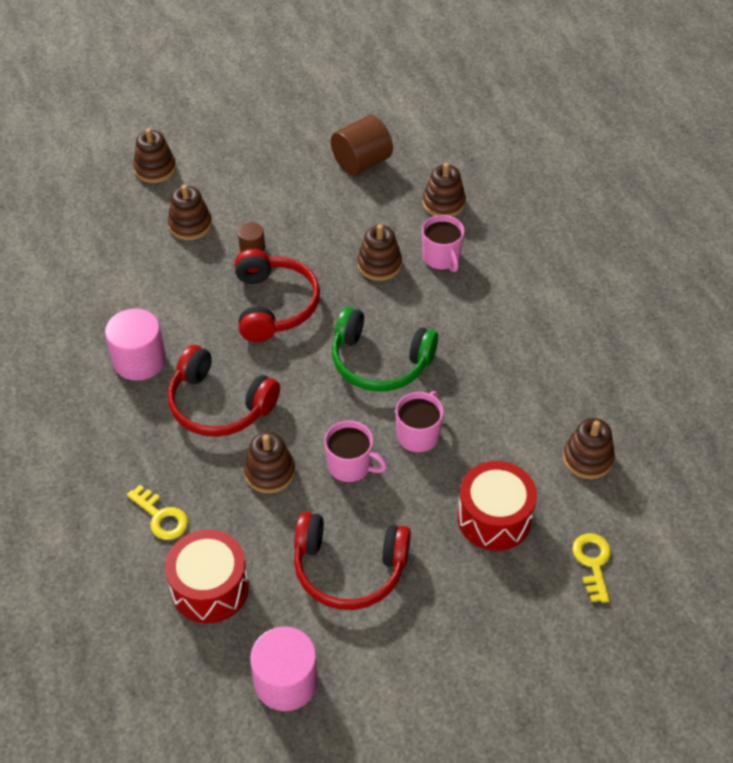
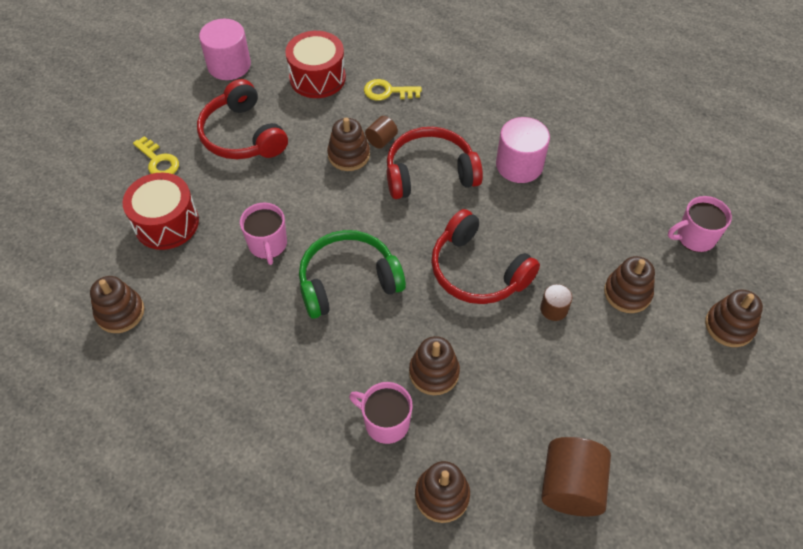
camera: 140 degrees right, 5 degrees up
red headphones [294,512,411,610] -> red headphones turned 90 degrees counterclockwise [197,79,288,159]
pink mug [324,420,387,483] -> pink mug moved to [668,196,732,252]
yellow key [572,533,611,603] -> yellow key moved to [133,136,179,174]
none -> brown cylinder [365,116,398,149]

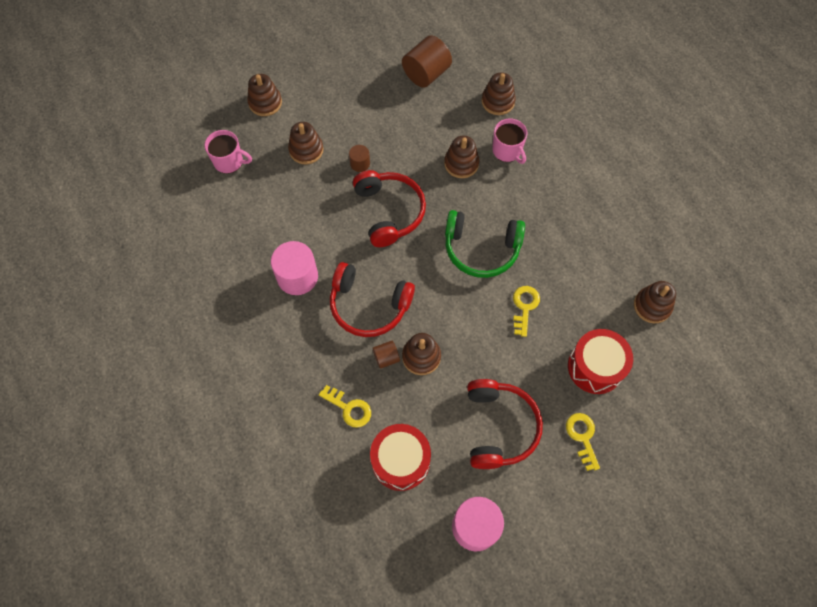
camera: 150 degrees left, 10 degrees up
pink mug [240,203,287,265] -> yellow key [513,286,540,337]

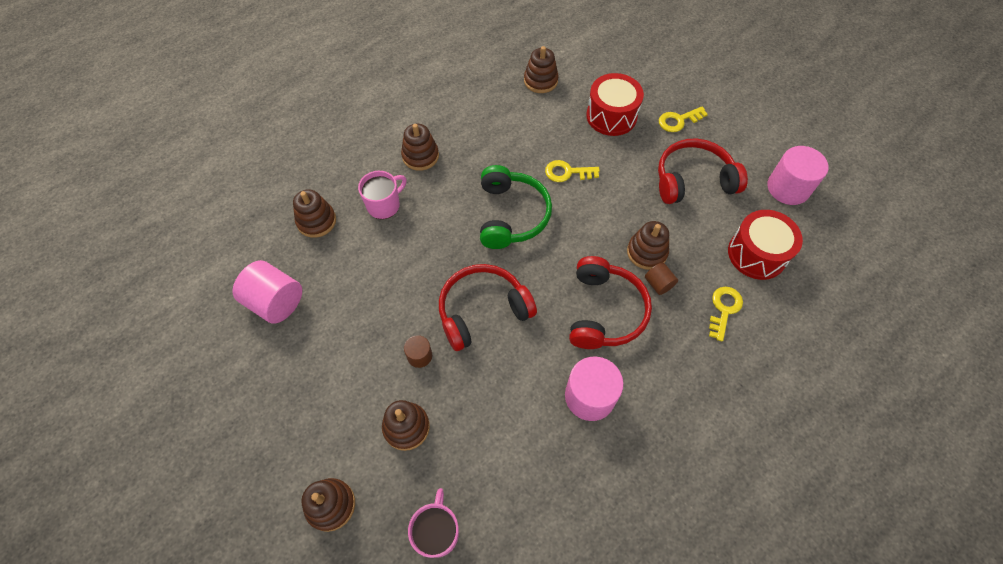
camera: 100 degrees left, 5 degrees down
brown cylinder [402,35,452,88] -> pink cylinder [232,260,302,324]
brown stacking toy [444,136,479,178] -> brown stacking toy moved to [401,124,439,171]

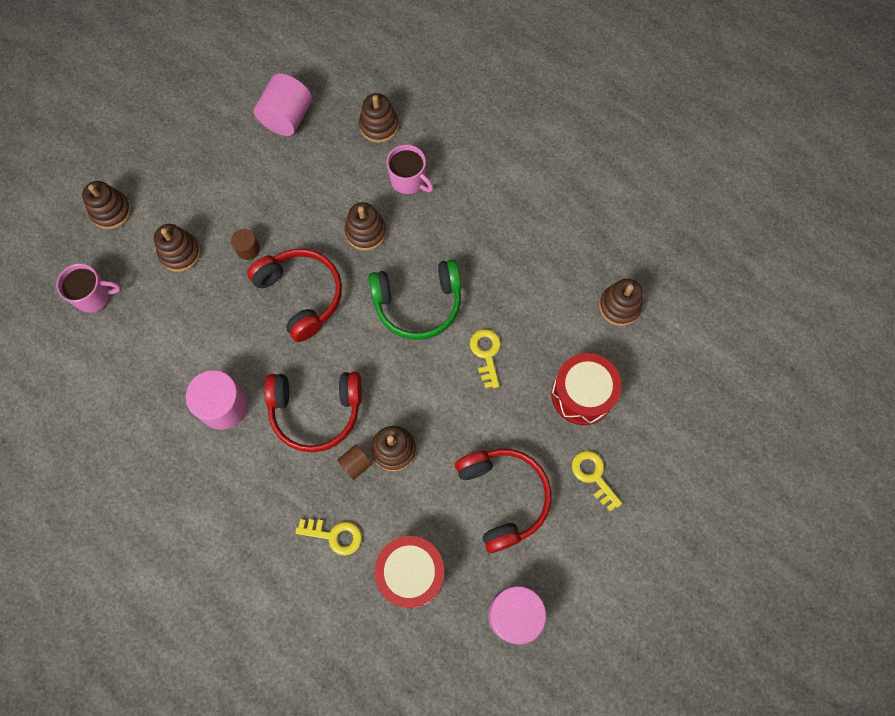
camera: 80 degrees right, 10 degrees up
brown stacking toy [401,124,439,171] -> brown stacking toy moved to [345,202,386,251]

